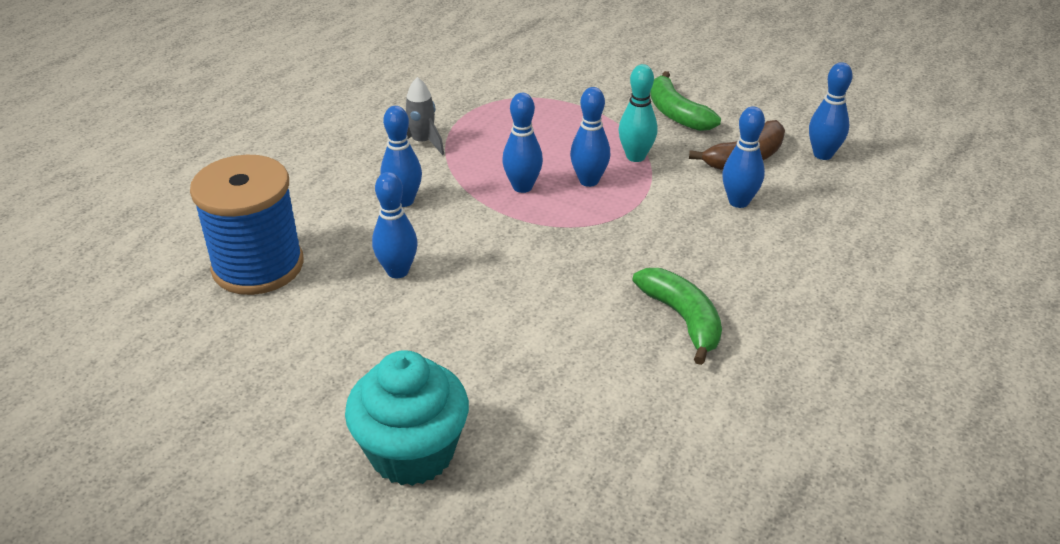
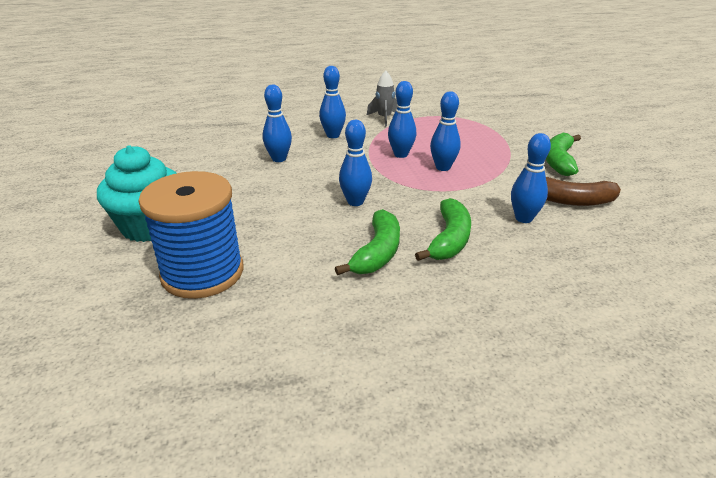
camera: 45 degrees right, 5 degrees down
blue spool [190,155,304,295] -> blue spool moved to [138,171,244,299]
turquoise bowling pin [618,64,658,162] -> none
blue bowling pin [809,62,853,160] -> blue bowling pin moved to [339,120,372,206]
none -> green banana [415,198,471,261]

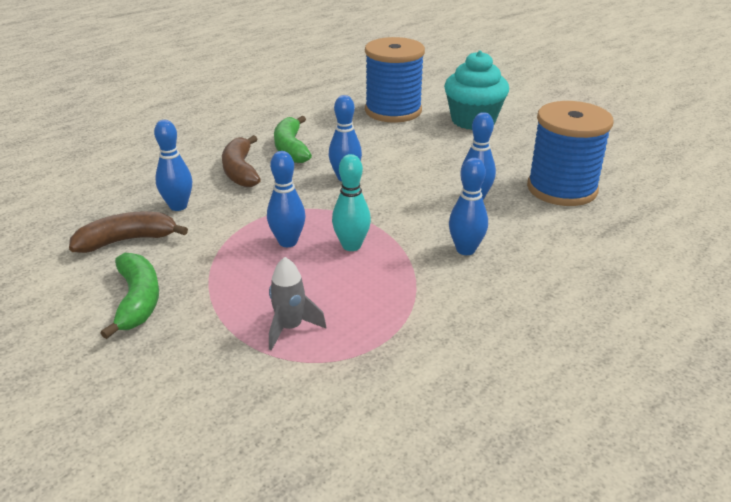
camera: 150 degrees right, 0 degrees up
grey rocket [367,71,397,127] -> grey rocket moved to [269,257,326,351]
blue bowling pin [388,81,416,158] -> turquoise bowling pin [332,154,371,251]
green banana [415,198,471,261] -> brown banana [222,135,261,187]
none -> blue spool [527,101,613,206]

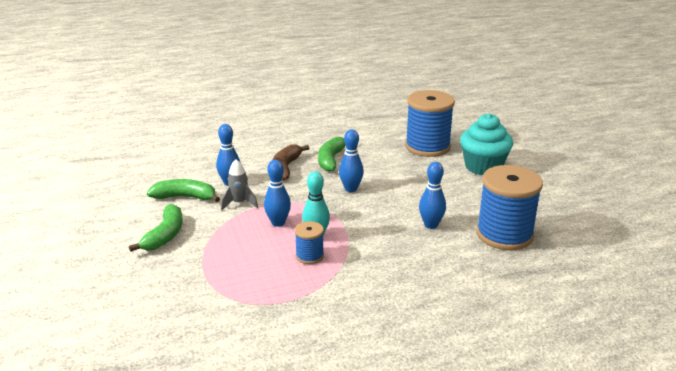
camera: 25 degrees right, 5 degrees down
brown banana [69,212,188,253] -> green banana [147,179,220,202]
grey rocket [269,257,326,351] -> grey rocket moved to [221,159,258,210]
blue bowling pin [449,158,488,255] -> none
none -> blue spool [295,221,324,264]

